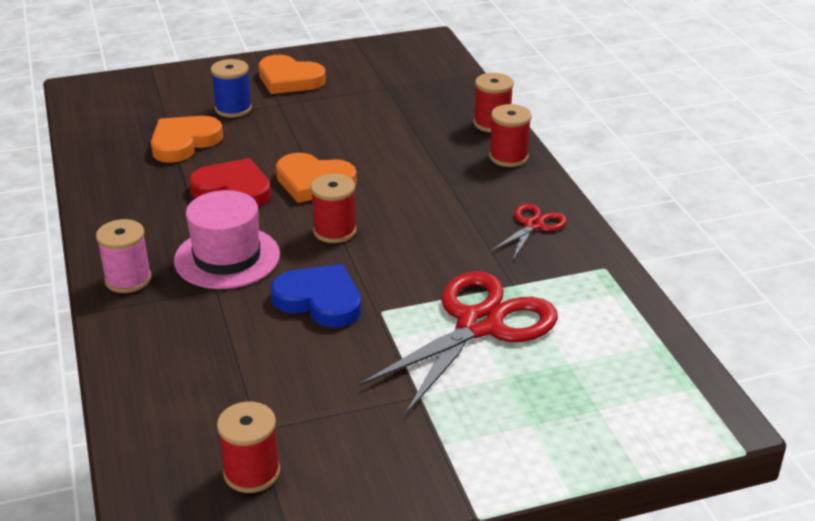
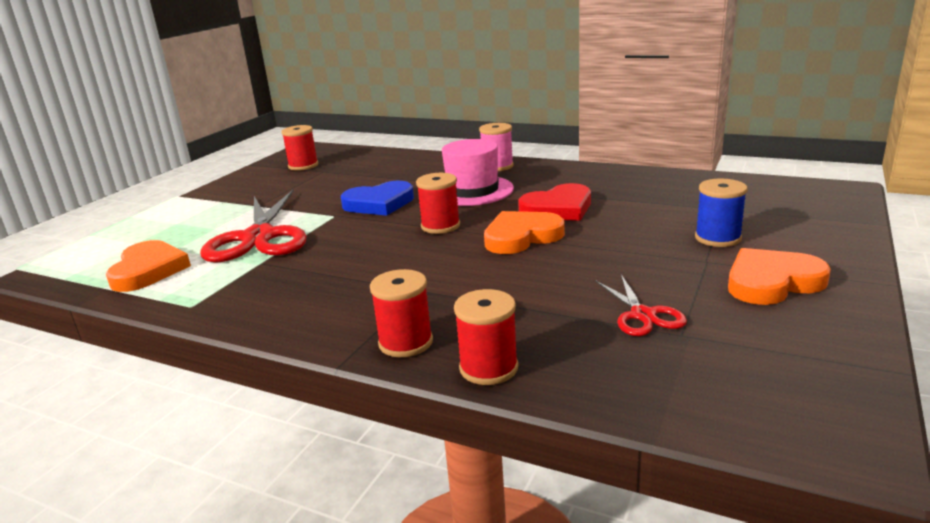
camera: 135 degrees right, 10 degrees down
orange heart [151,116,223,163] -> orange heart moved to [106,240,191,292]
red scissors [490,204,567,260] -> red scissors moved to [595,275,687,336]

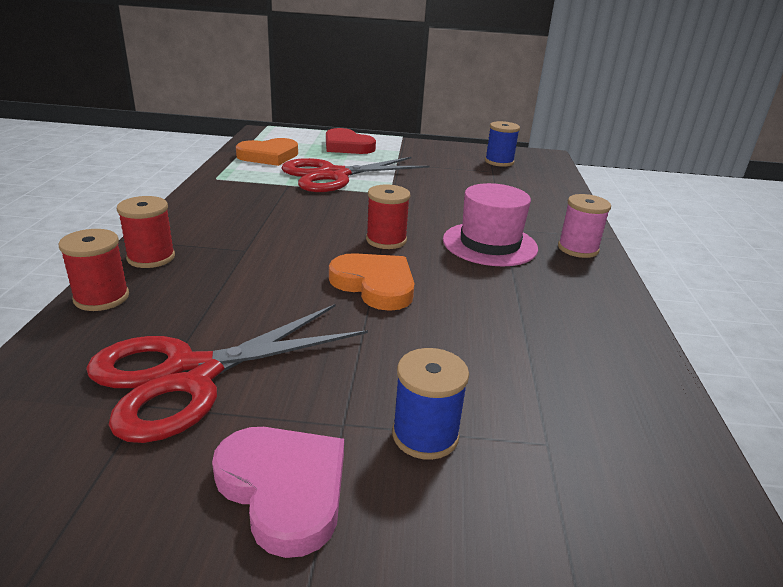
camera: 65 degrees right, 5 degrees up
red spool [281,125,318,171] -> blue spool [485,121,520,167]
blue heart [341,181,414,216] -> none
red heart [518,183,591,221] -> red heart moved to [326,128,376,154]
red scissors [595,275,687,336] -> red scissors [86,304,368,443], size x2.02
orange heart [728,248,831,305] -> pink heart [212,427,344,558]

